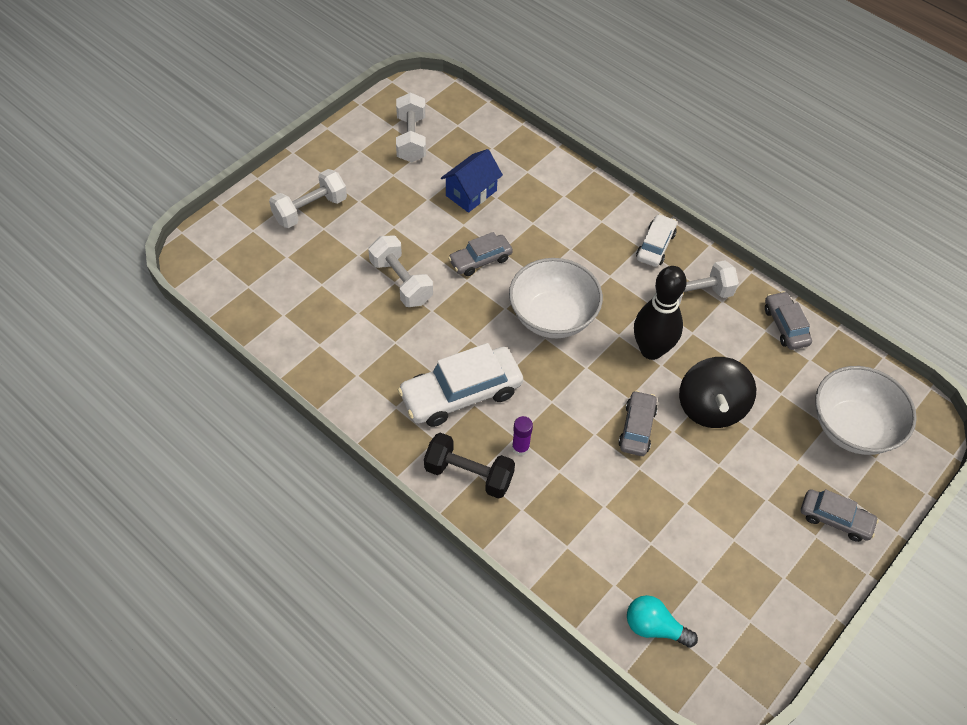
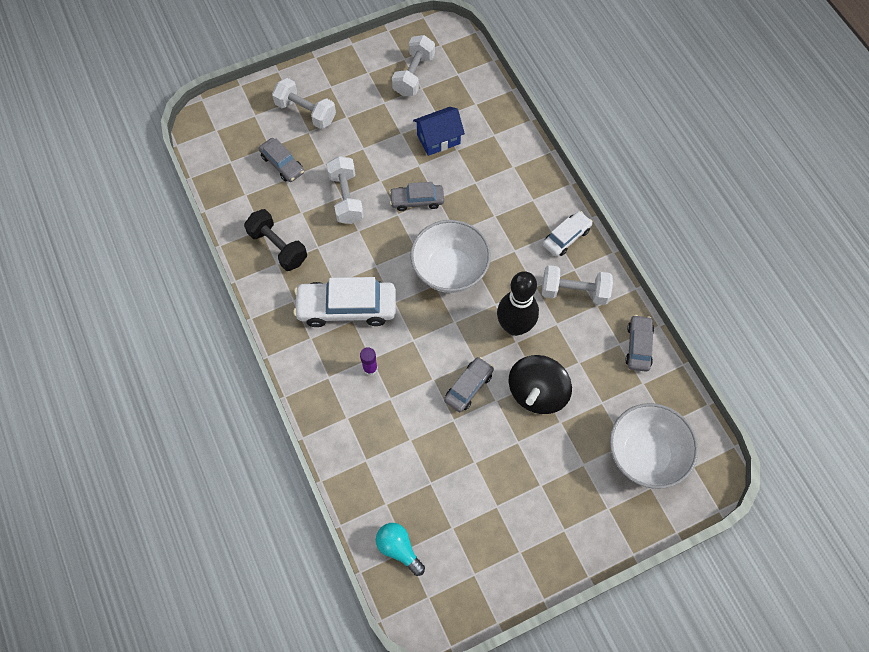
camera: 25 degrees right, 10 degrees up
white dumbbell [269,169,347,228] -> white dumbbell turned 45 degrees clockwise [272,78,336,129]
black dumbbell [424,433,515,499] -> black dumbbell moved to [244,209,307,271]
grey car [801,489,879,542] -> grey car moved to [259,138,304,182]

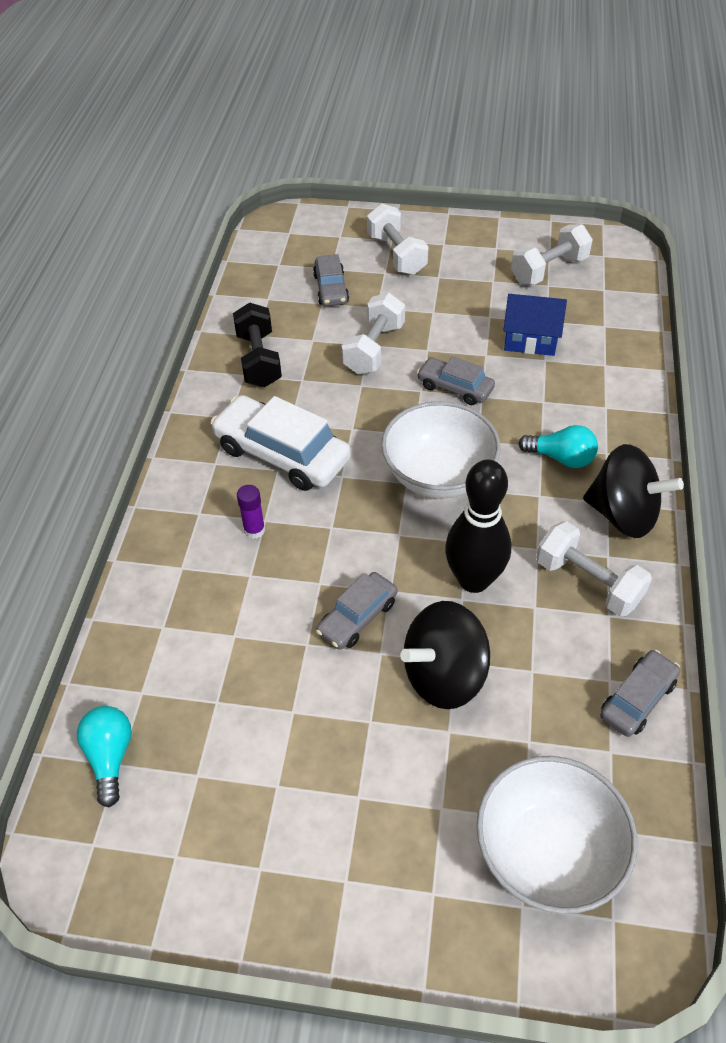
camera: 35 degrees right, 15 degrees down
grey car [444,357,494,412] -> grey car turned 150 degrees clockwise [316,572,397,650]
white car [543,211,593,257] -> black spinning top [583,444,684,538]
none -> turquoise light bulb [518,425,598,468]

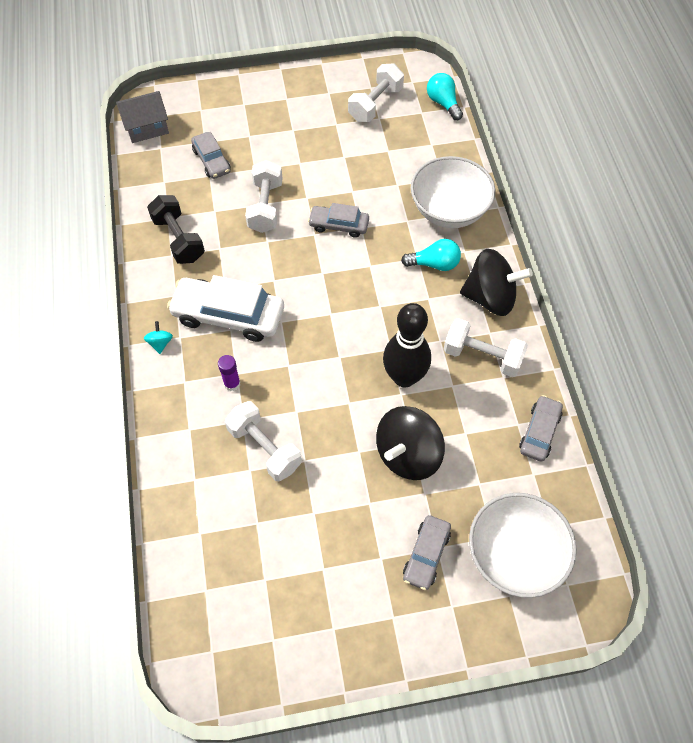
camera: 20 degrees left, 10 degrees up
turquoise light bulb [77,706,132,807] -> turquoise light bulb moved to [427,73,463,120]
grey car [316,572,397,650] -> grey car moved to [403,515,451,590]
white dumbbell [367,204,429,275] -> white dumbbell moved to [225,401,302,481]
white bowl [381,401,501,499] -> white bowl moved to [411,156,496,228]
blue house [503,294,567,356] -> none
none -> grey house [116,91,169,143]
none -> turquoise spinning top [144,321,173,354]

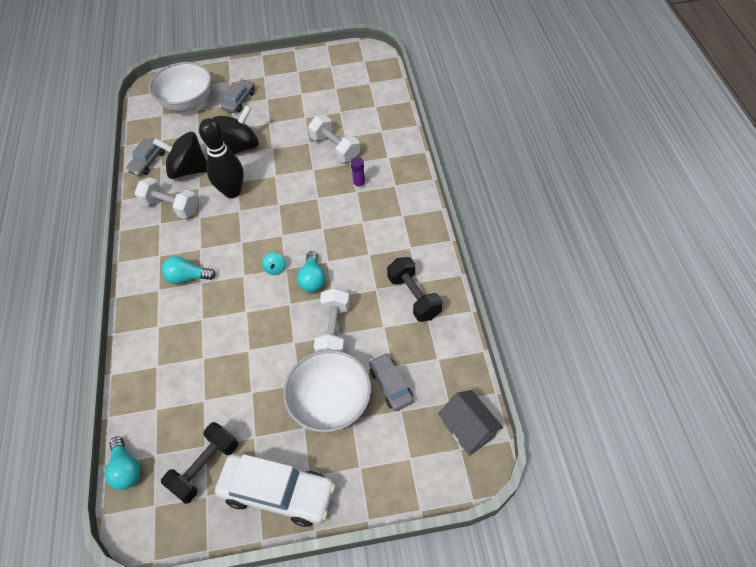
camera: 175 degrees left, 5 degrees down
grey house [116,91,169,143] -> grey house turned 75 degrees clockwise [438,390,503,456]
turquoise spinning top [144,321,173,354] -> turquoise spinning top moved to [262,252,285,275]
white car [167,275,284,342] -> white car moved to [215,454,336,527]
grey car [308,203,369,238] -> none
white dumbbell [348,63,404,122] -> black dumbbell [161,422,238,504]
white bowl [411,156,496,228] -> white bowl moved to [283,350,371,433]
black spinning top [460,249,533,316] -> black spinning top moved to [153,132,207,179]
none -> turquoise light bulb [297,251,326,292]

